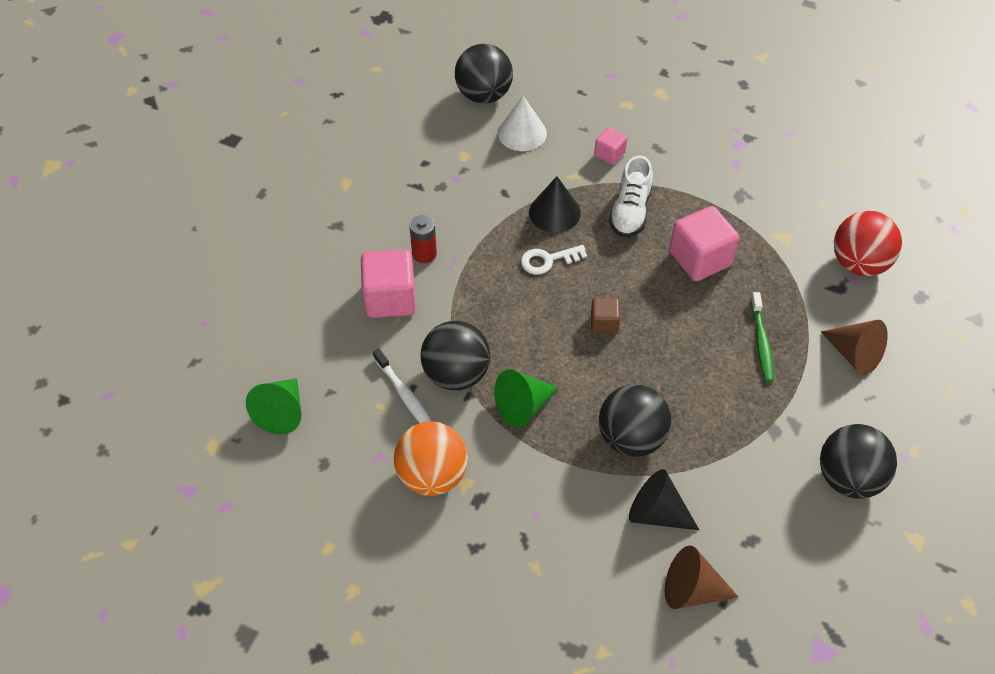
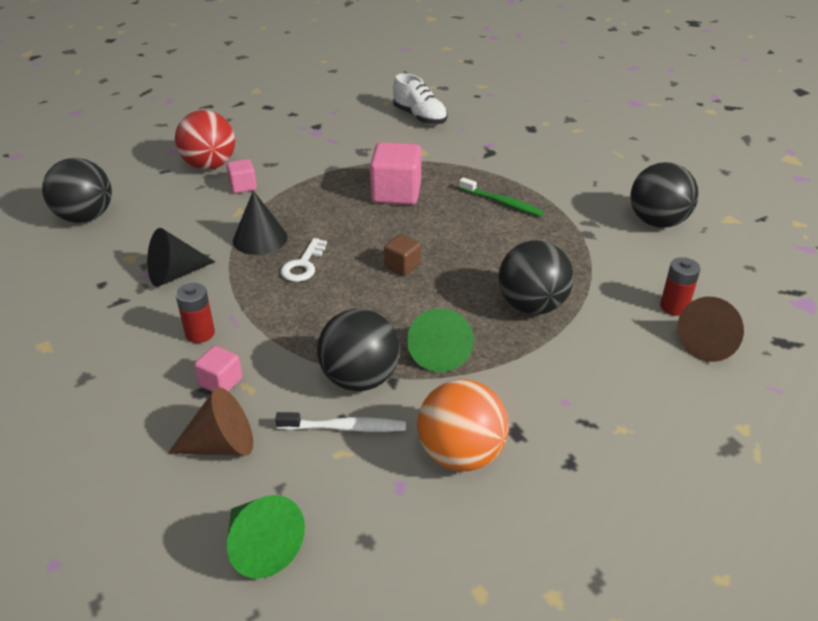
camera: 55 degrees left, 15 degrees down
pink cube [361,249,416,318] -> pink cube [194,346,242,392], size x0.54
white cone [498,96,547,151] -> none
white shoe [609,156,653,237] -> white shoe moved to [393,73,448,125]
black cone [629,469,699,530] -> black cone moved to [147,228,215,287]
brown cone [821,320,888,375] -> brown cone moved to [168,387,253,455]
red ball [834,211,902,276] -> red ball moved to [175,110,235,170]
none -> red battery [660,257,701,316]

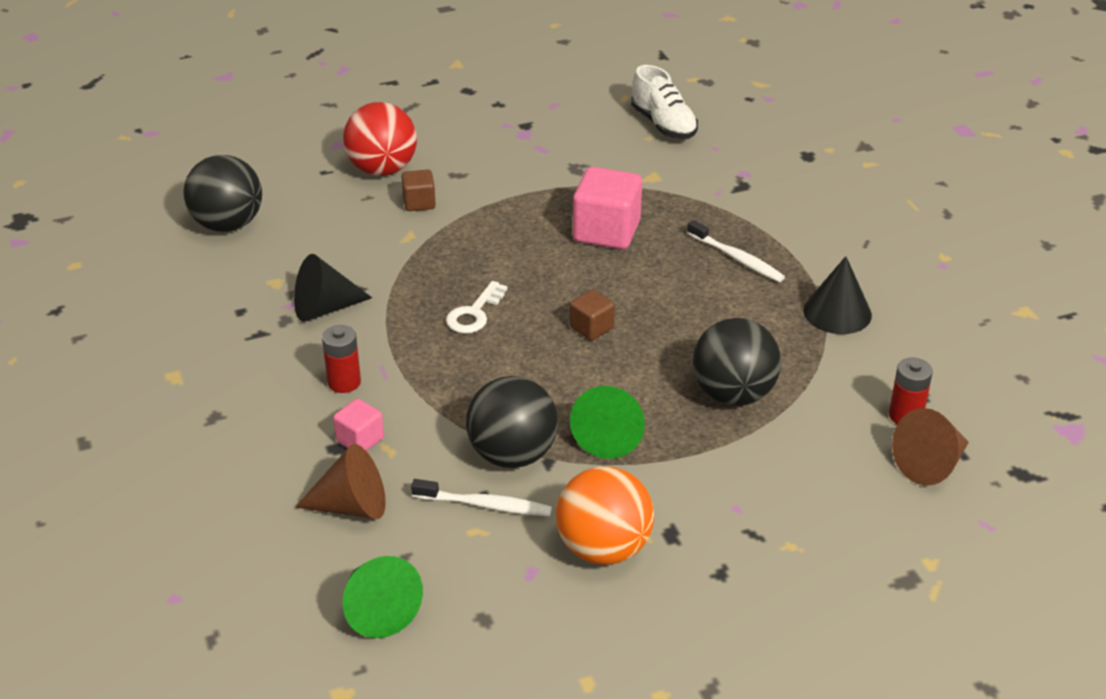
camera: 10 degrees right, 0 degrees up
pink cube [226,159,257,193] -> brown cube [402,170,436,211]
black cone [233,190,288,255] -> black cone moved to [803,256,872,334]
green toothbrush [459,177,544,217] -> white toothbrush [687,220,785,282]
black ball [630,162,699,228] -> none

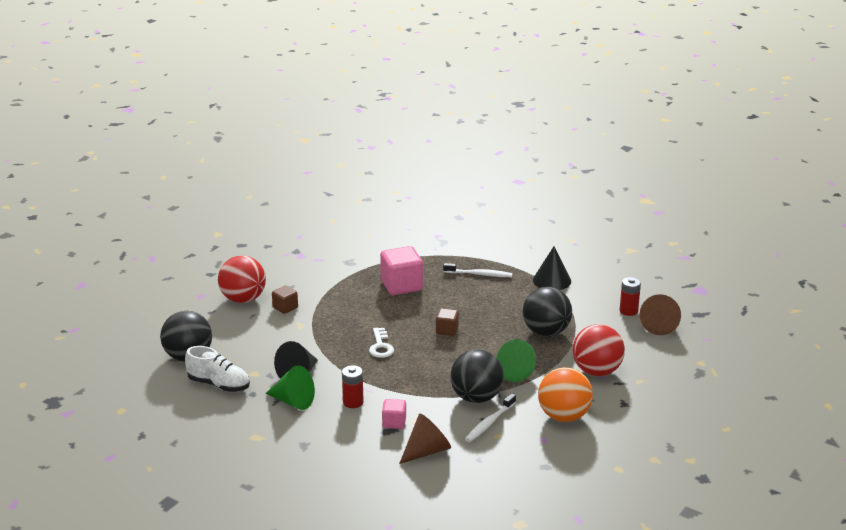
camera: 35 degrees left, 10 degrees down
green cone [342,556,423,638] -> green cone moved to [265,365,315,410]
white toothbrush [411,479,552,517] -> white toothbrush turned 150 degrees clockwise [465,393,516,442]
white shoe [631,65,698,139] -> white shoe moved to [185,346,250,392]
none -> red ball [572,324,625,376]

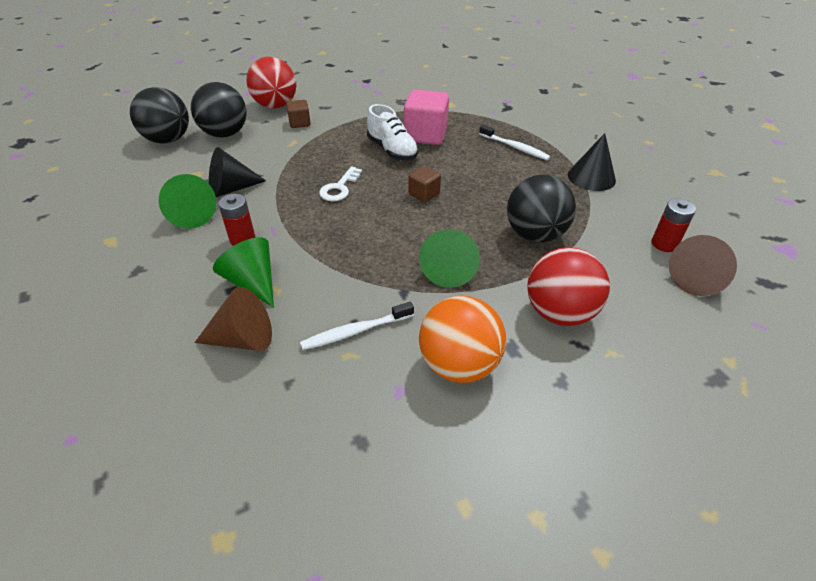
camera: 30 degrees right, 15 degrees up
white shoe [185,346,250,392] -> white shoe moved to [367,104,418,161]
pink cube [382,399,406,429] -> green cone [213,237,274,307]
black ball [450,349,504,403] -> black ball moved to [191,82,247,138]

